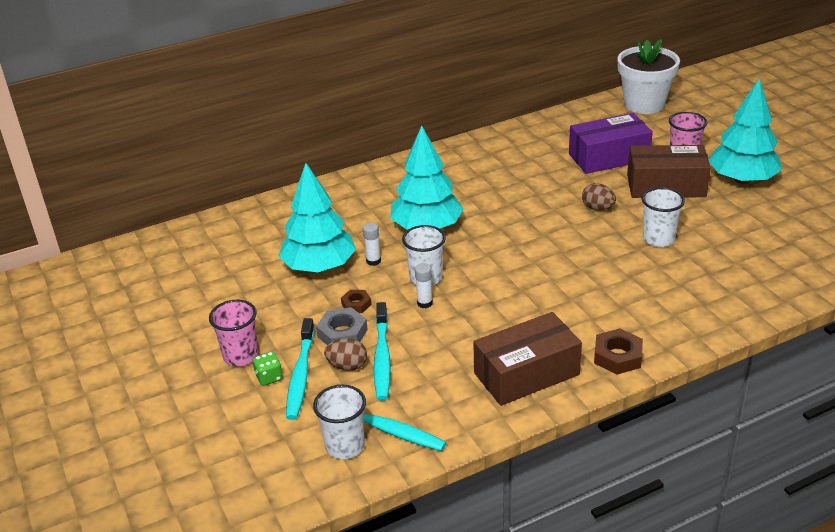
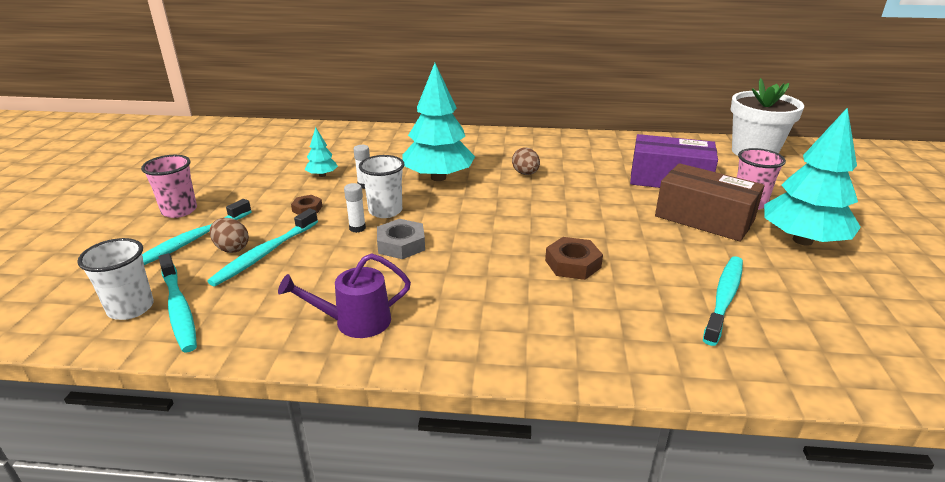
camera: 30 degrees right, 5 degrees down
green dice [253,351,283,386] -> none
turquoise tree [278,163,356,272] -> turquoise tree [305,127,338,177], size x0.45
grey nut [316,307,368,345] -> grey nut moved to [377,219,425,259]
brown box [473,312,582,406] -> purple watering can [278,253,411,338]
brown egg [582,183,616,211] -> brown egg moved to [512,147,540,175]
brown nut [594,328,643,375] -> brown nut moved to [545,237,603,280]
white cup [642,187,685,247] -> none
none -> turquoise toothbrush [703,256,743,346]

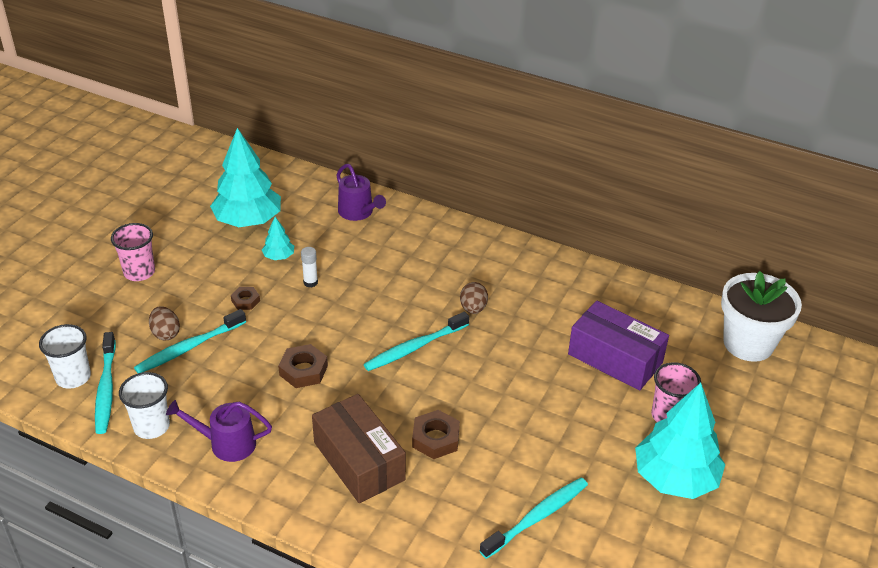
camera: 20 degrees right, 10 degrees up
turquoise toothbrush [142,199,252,265] -> turquoise toothbrush moved to [364,312,469,371]
white glue stick [344,183,366,233] -> none
white cup [359,155,405,218] -> white cup moved to [119,372,170,439]
grey nut [377,219,425,259] -> brown nut [278,344,328,388]
turquoise tree [402,63,475,181] -> turquoise tree moved to [210,128,281,227]
brown box [655,163,764,242] -> brown box moved to [312,394,406,503]
none -> purple watering can [336,164,386,221]

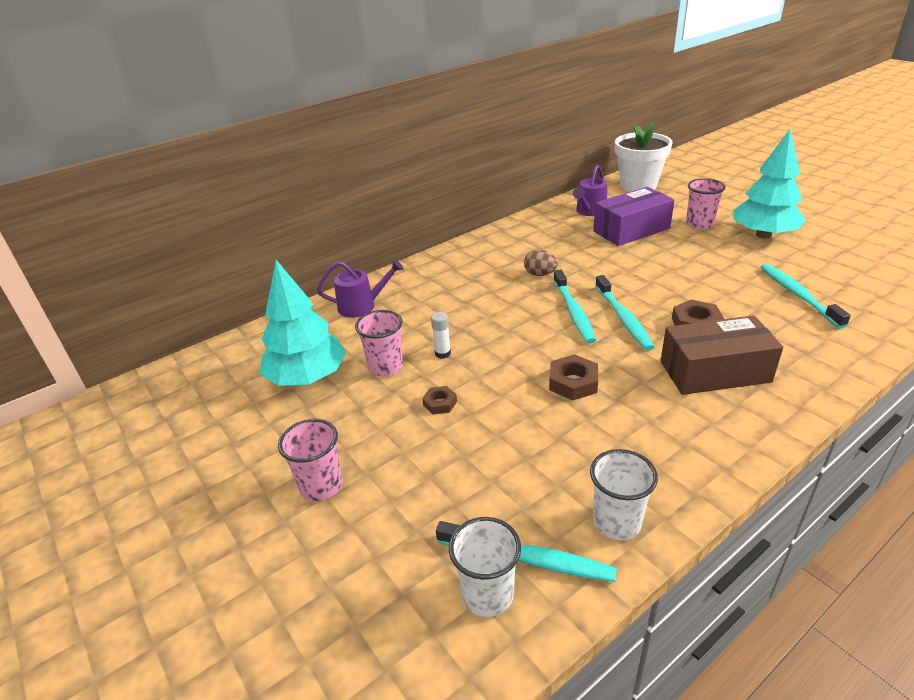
camera: 60 degrees left, 5 degrees down
turquoise toothbrush [134,309,246,373] -> turquoise toothbrush moved to [595,275,655,350]
brown egg [149,306,180,340] -> none
purple watering can [166,400,272,462] -> purple watering can moved to [573,165,607,216]
turquoise tree [262,217,294,260] -> pink cup [355,310,403,376]

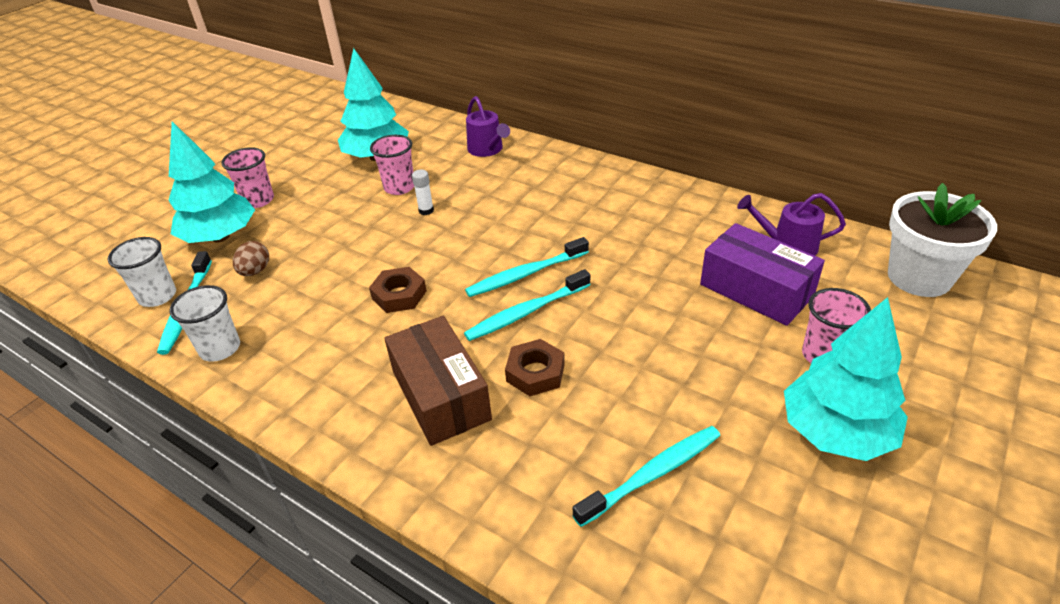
camera: 70 degrees right, 5 degrees up
brown nut [422,386,457,414] -> none
brown egg [524,250,558,276] -> brown egg moved to [233,241,269,276]
none -> turquoise tree [168,122,255,243]

